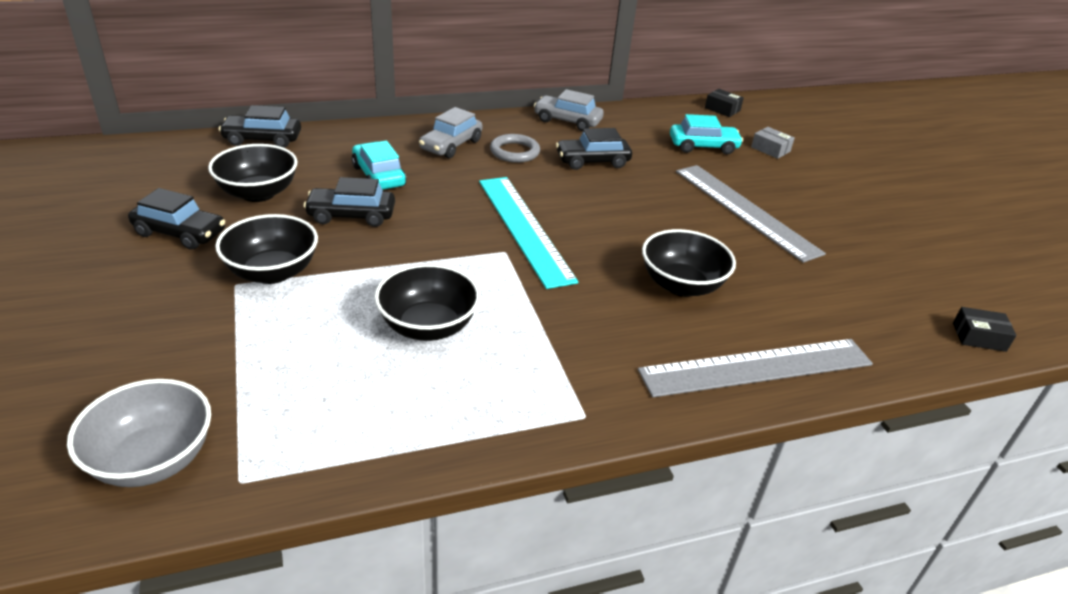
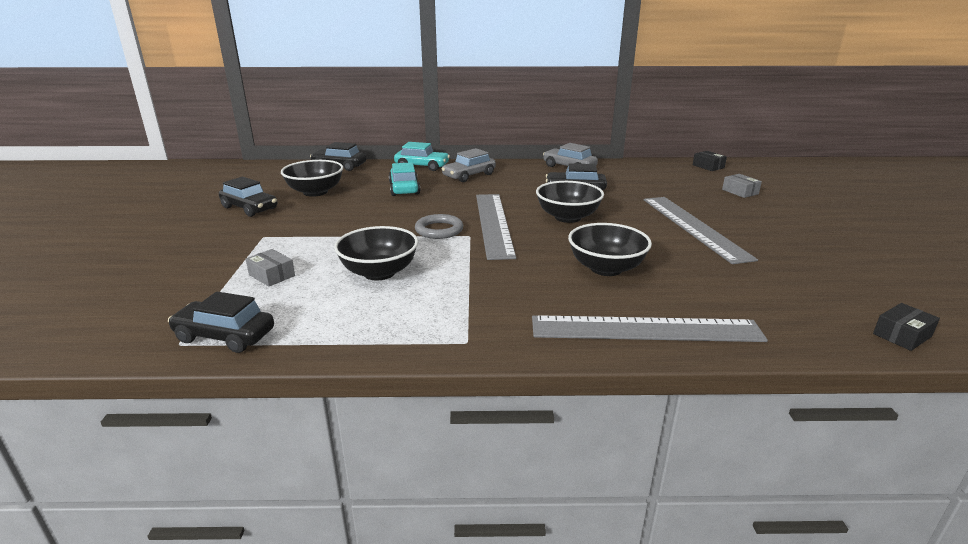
camera: 20 degrees right, 10 degrees down
grey bowl [67,379,211,487] -> none
black bowl [215,214,318,284] -> black bowl moved to [536,181,604,223]
black car [303,177,395,227] -> black car moved to [168,292,274,353]
turquoise ruler [479,177,579,289] -> grey ruler [476,194,516,260]
grey ring [490,134,540,163] -> grey ring moved to [415,214,463,239]
turquoise car [670,114,743,155] -> turquoise car moved to [394,142,450,171]
black box [953,307,1017,352] -> black box turned 60 degrees counterclockwise [873,303,940,351]
none -> grey box [246,249,295,287]

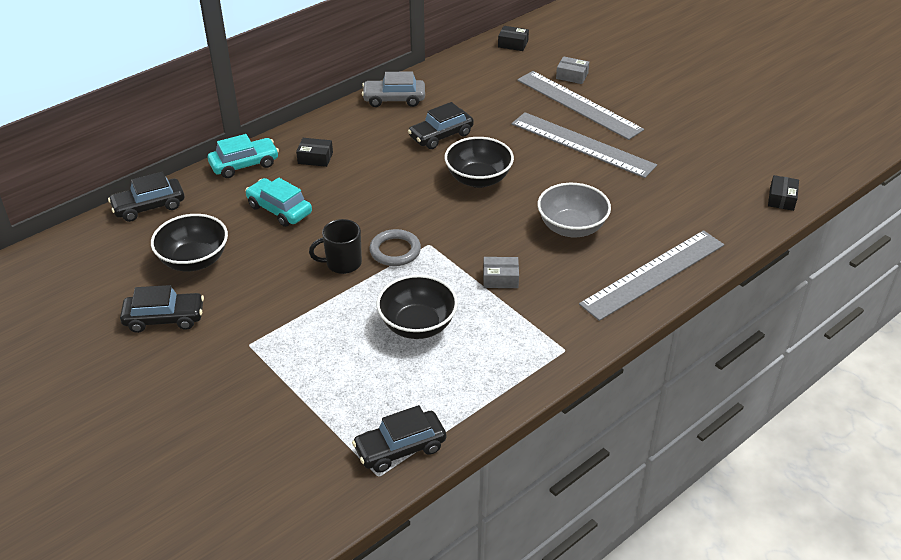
camera: 40 degrees left, 15 degrees up
grey box [246,249,295,287] -> grey box moved to [483,257,519,288]
grey car [442,148,496,182] -> black box [296,138,333,167]
grey ruler [476,194,516,260] -> grey ruler moved to [517,71,644,140]
black bowl [568,223,652,276] -> grey bowl [537,183,611,238]
none -> black mug [309,219,362,274]

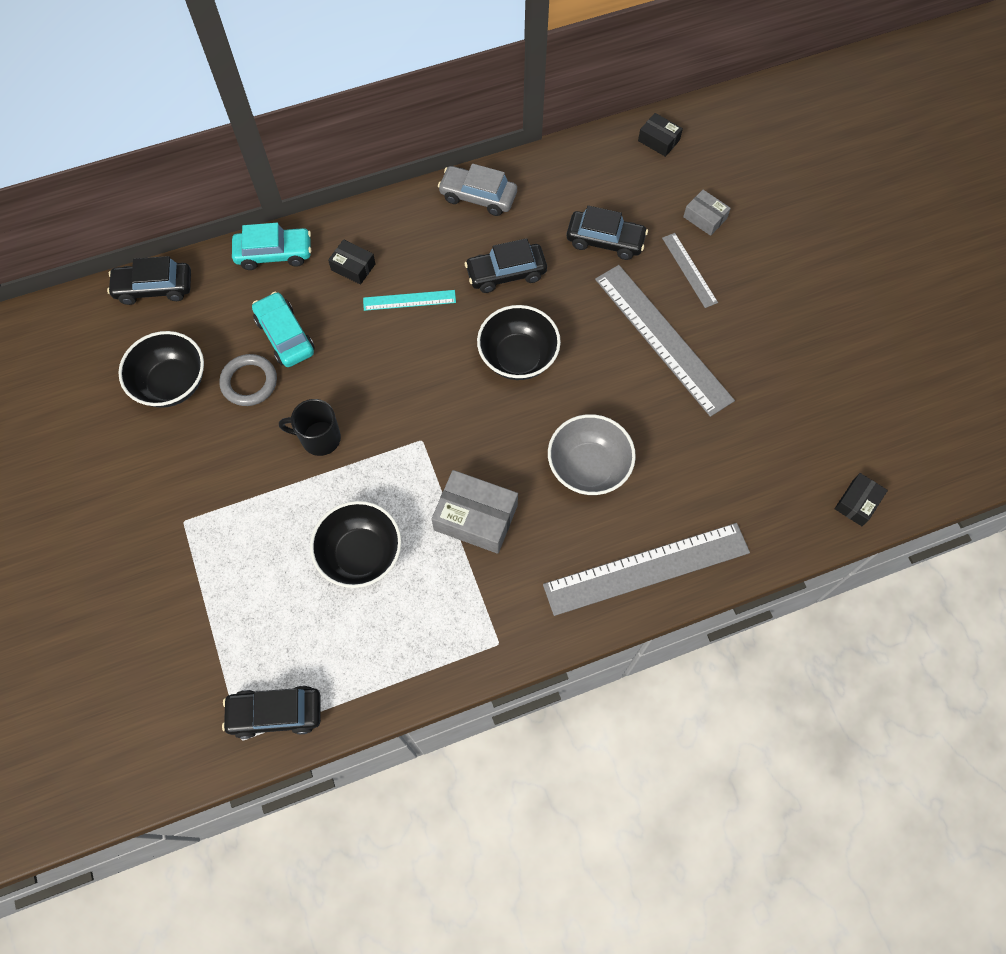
camera: 20 degrees right, 25 degrees up
black car [120,285,204,333] -> black car moved to [567,206,648,260]
grey ring [369,229,421,266] -> grey ring moved to [219,354,277,406]
grey box [483,257,519,288] -> grey box [432,470,518,554], size x1.75
grey ruler [517,71,644,140] -> grey ruler [662,233,718,308], size x0.50
none -> turquoise ruler [363,290,456,311]

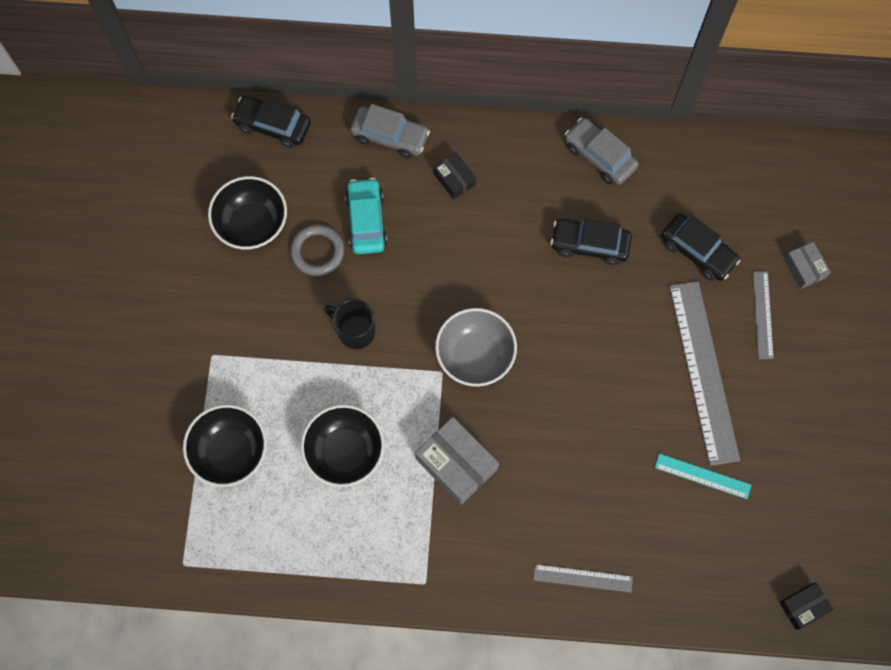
camera: 25 degrees right, 5 degrees up
black car [222,686,321,739] -> none
turquoise car [232,223,311,270] -> grey car [350,104,430,158]
turquoise ruler [363,290,456,311] -> turquoise ruler moved to [655,453,751,499]
black bowl [477,305,561,380] -> black bowl moved to [183,405,267,487]
grey ruler [543,523,750,616] -> grey ruler [533,564,633,592], size x0.50
grey bowl [548,414,636,495] -> grey bowl moved to [435,308,517,386]
black box [638,113,683,157] -> none

